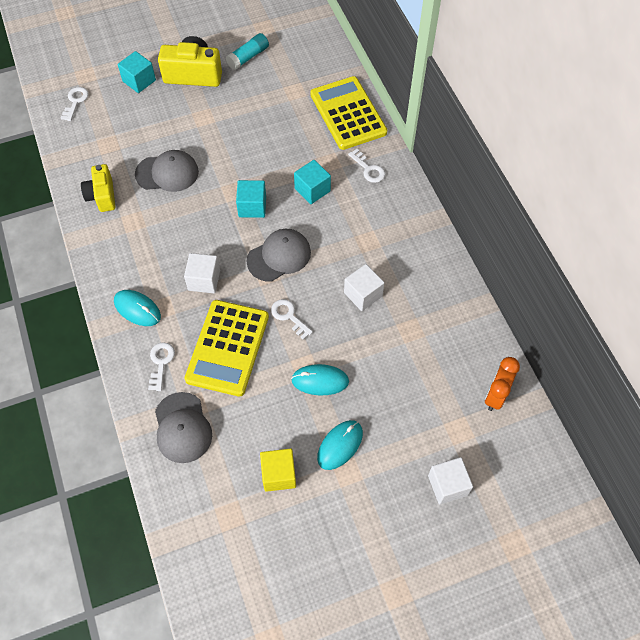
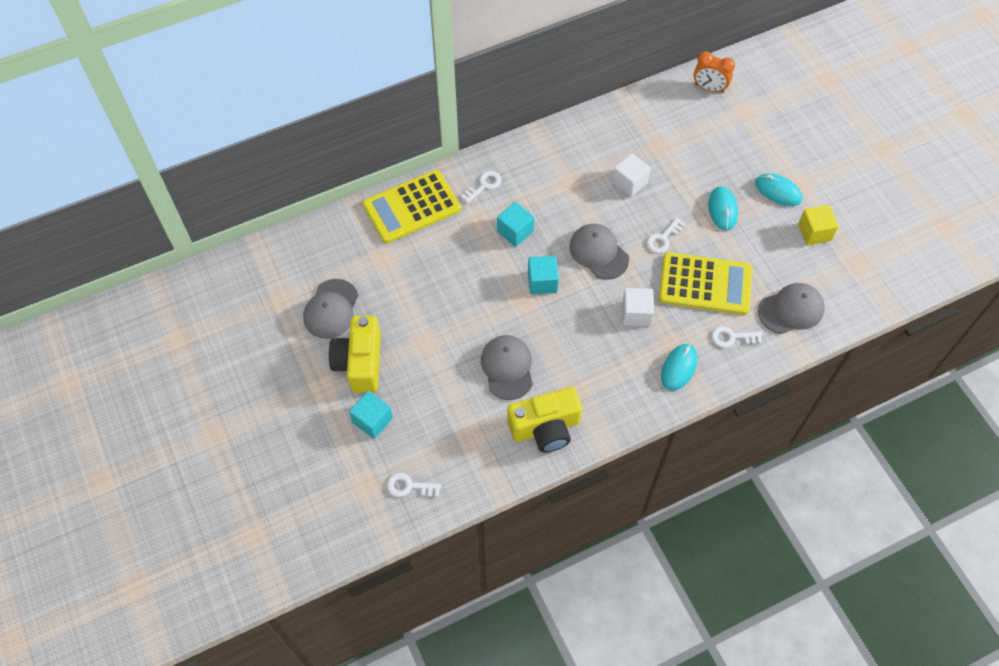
camera: 95 degrees left, 0 degrees up
yellow camera [81,164,116,212] -> yellow camera [507,387,582,452], size x1.51
turquoise glue stick [226,33,269,70] -> grey cap [303,279,358,339]
white cube [428,457,473,504] -> none

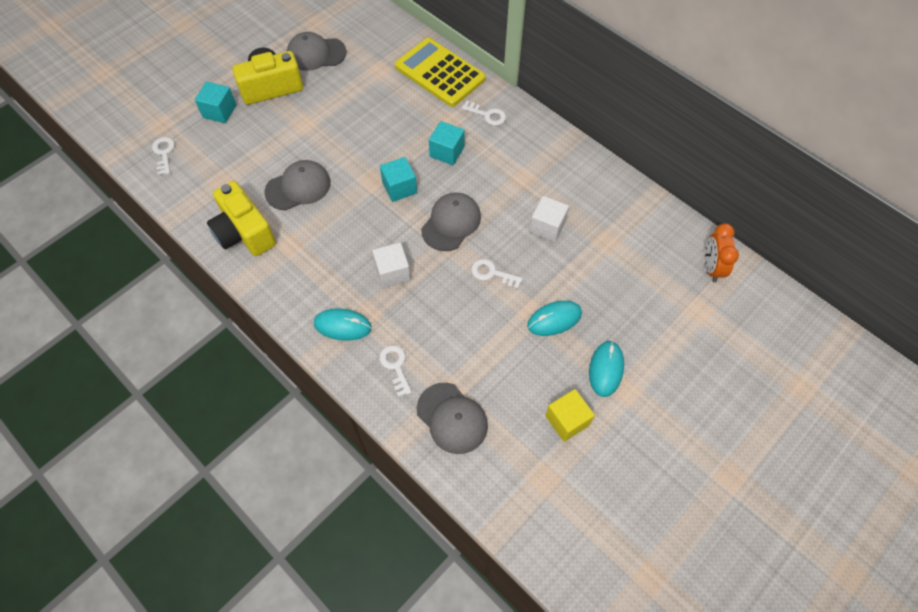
camera: 70 degrees right, 0 degrees up
yellow calculator [659,252,752,315] -> none

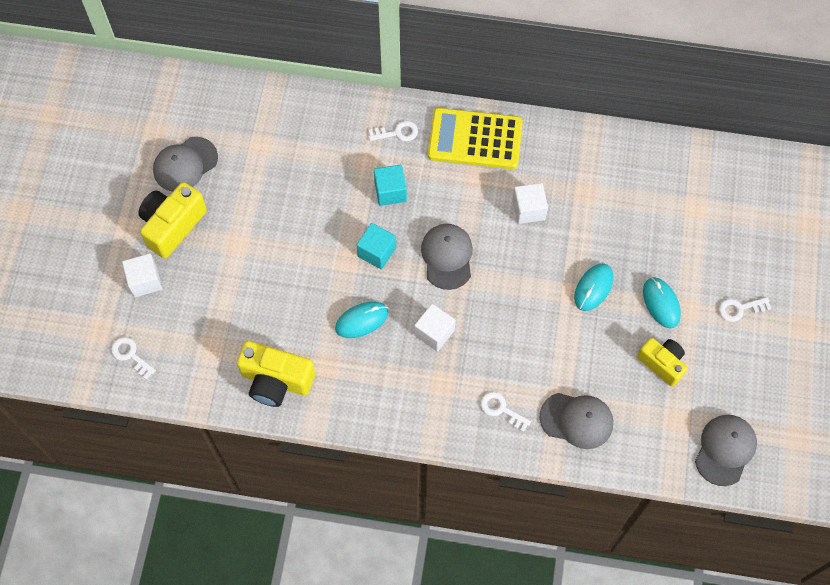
camera: 35 degrees left, 5 degrees up
turquoise cube [195,82,236,123] -> white cube [122,253,162,297]
grey cap [264,160,331,210] -> grey cap moved to [695,415,757,486]
turquoise mouse [314,308,372,341] -> turquoise mouse moved to [335,302,389,338]
yellow calculator [395,38,486,107] -> yellow calculator moved to [428,108,523,169]
white key [471,259,523,289] -> white key moved to [719,297,771,322]
yellow cube [545,389,595,442] -> yellow camera [637,338,687,387]
orange clock [704,223,739,283] -> none

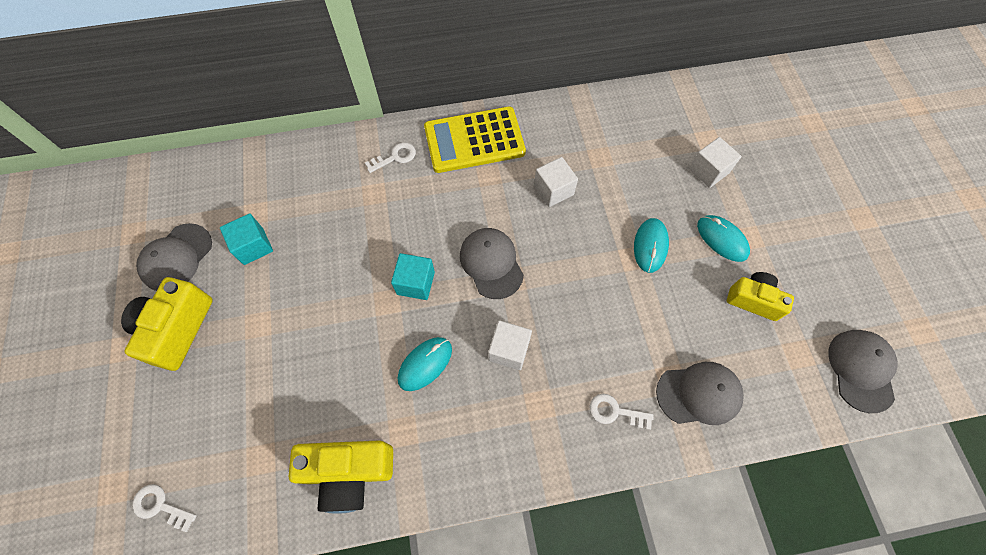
camera: 20 degrees left, 0 degrees up
white cube [122,253,162,297] -> white cube moved to [689,137,741,188]
turquoise cube [374,165,407,206] -> turquoise cube moved to [220,213,273,265]
white key [719,297,771,322] -> none

